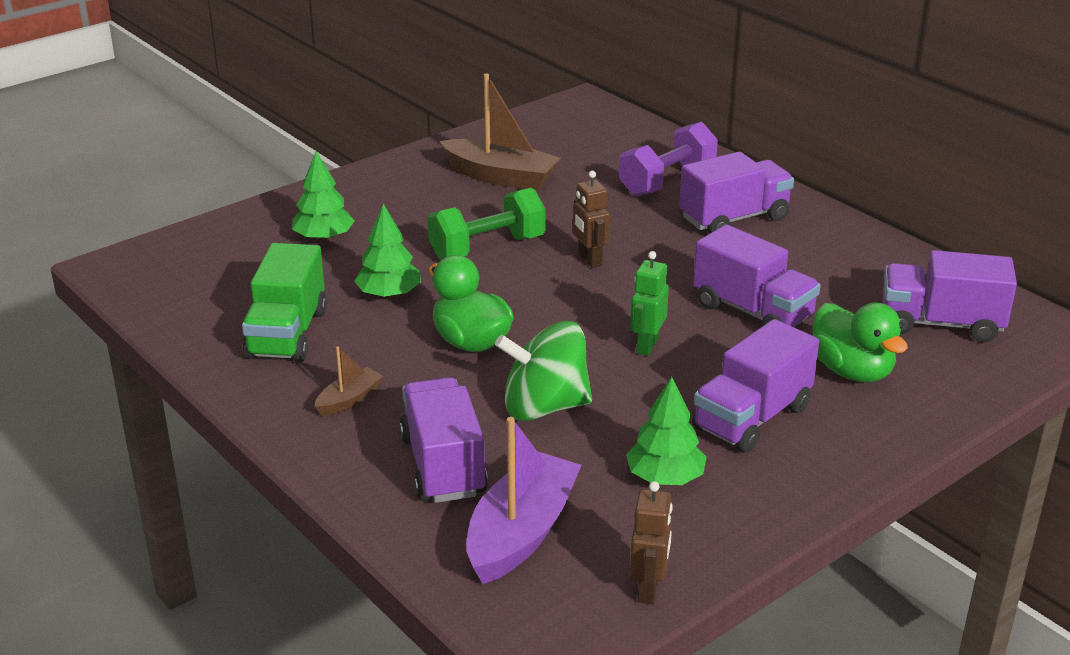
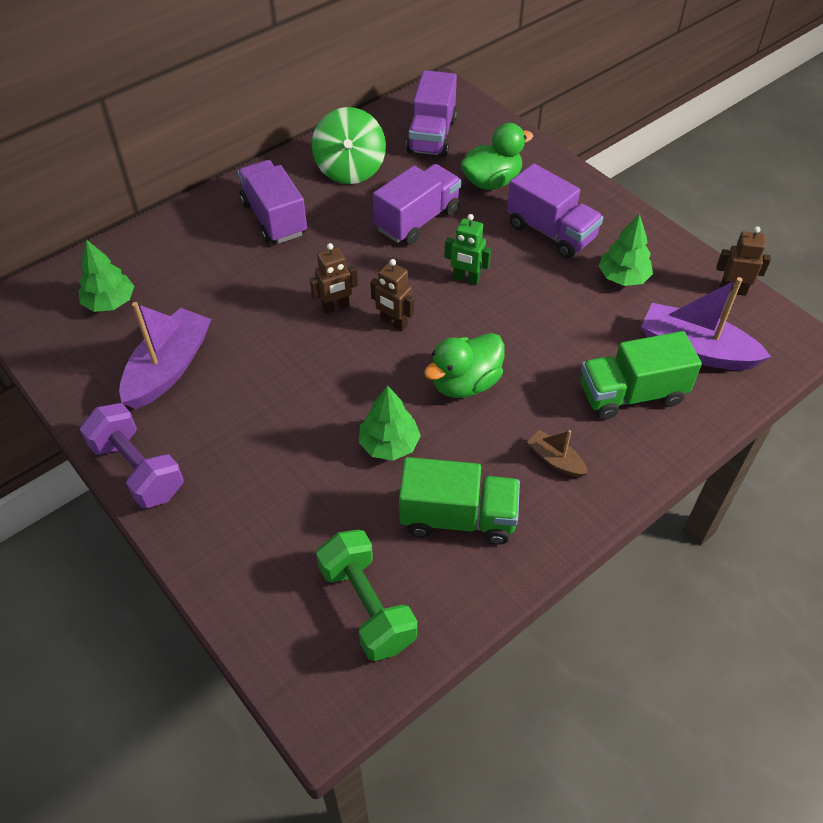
camera: 90 degrees left, 20 degrees up
green tree [292,151,355,241] -> green tree moved to [78,239,134,312]
purple truck [400,377,488,503] -> green truck [581,331,702,420]
green dumbbell [428,188,546,260] -> green dumbbell moved to [316,530,417,661]
brown boat [439,73,561,191] -> purple boat [119,302,211,409]
green spinning top [495,321,592,421] -> green spinning top moved to [312,107,386,184]
purple dumbbell [619,122,718,197] -> purple dumbbell moved to [80,403,184,508]
none -> brown robot [370,259,414,331]

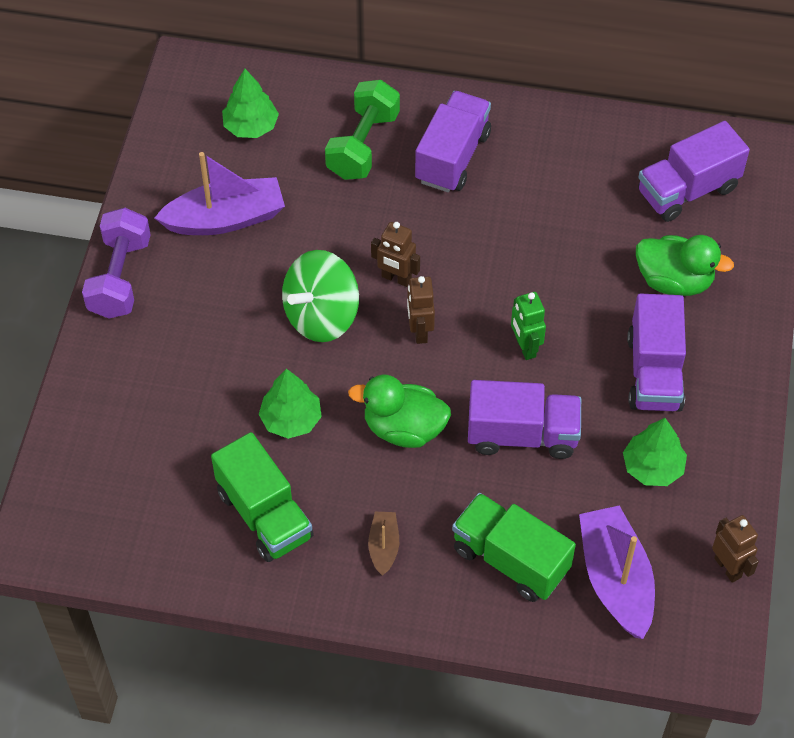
camera: 50 degrees right, 5 degrees up
green spinning top [312,107,386,184] -> green spinning top moved to [282,250,359,342]
green dumbbell [316,530,417,661] -> green dumbbell moved to [325,80,400,180]
purple truck [373,164,461,245] -> purple truck moved to [468,380,581,459]

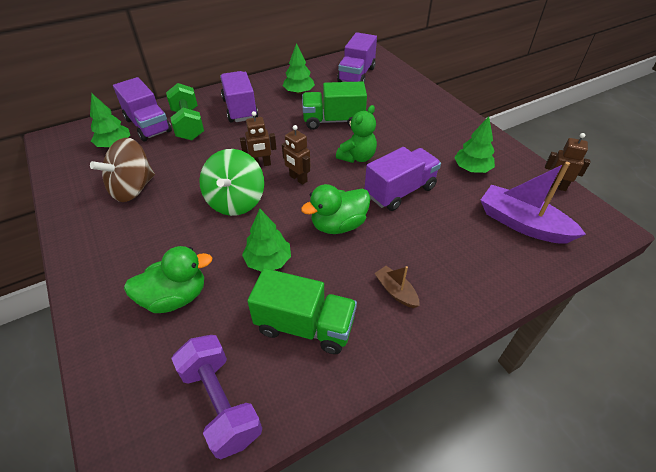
camera: 40 degrees left, 10 degrees down
purple dumbbell [82,208,151,319] -> purple dumbbell moved to [171,335,262,459]
purple boat [155,152,285,235] -> brown spinning top [90,138,155,202]
green truck [452,493,576,602] -> green truck moved to [302,81,367,130]
green robot [511,292,546,360] -> green teddy bear [336,105,377,163]
purple truck [627,294,686,412] -> purple truck moved to [113,77,172,142]
green duck [636,235,734,296] -> green duck moved to [124,246,212,313]
none -> green tree [283,43,315,94]

